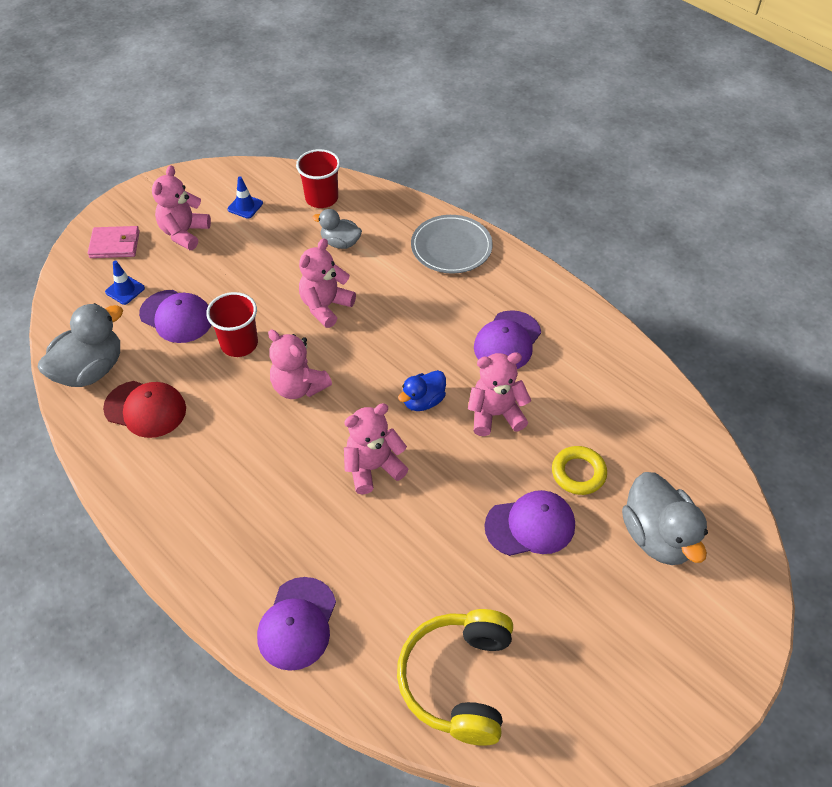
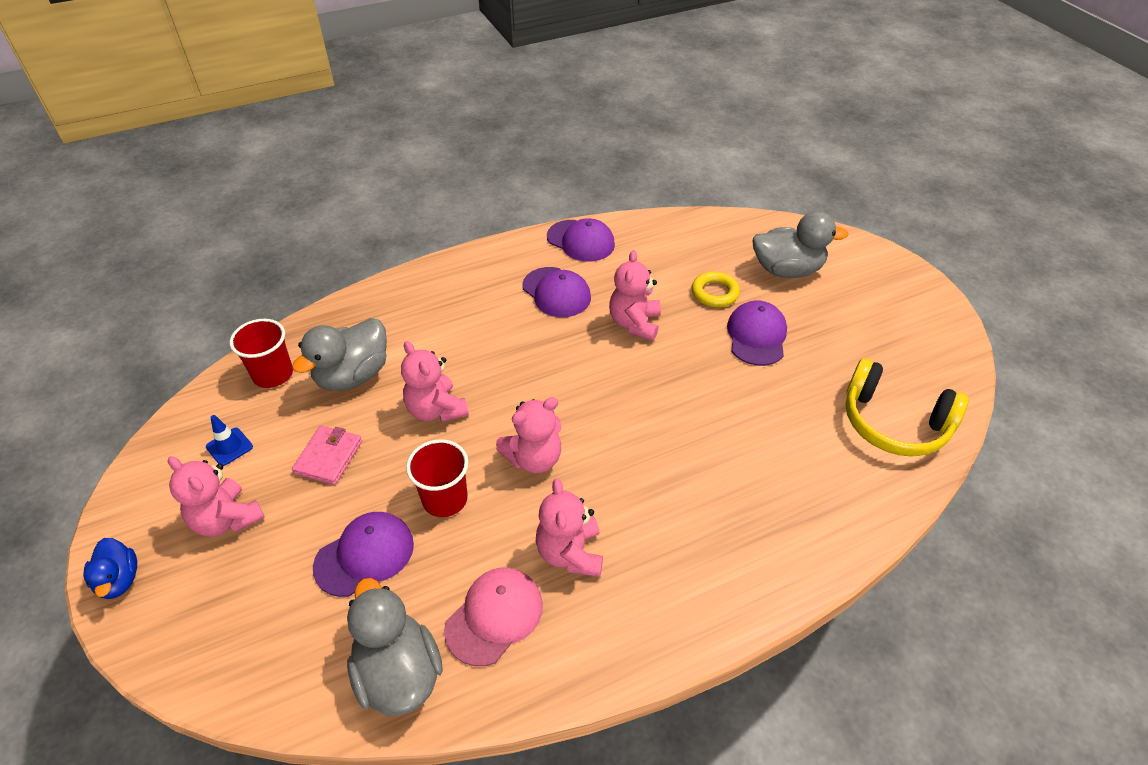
camera: 70 degrees left, 5 degrees down
pink wallet [88,226,140,258] -> pink wallet moved to [292,426,362,485]
red cap [103,381,186,438] -> pink cap [444,568,543,666]
blue traffic cone [105,261,145,305] -> none
purple cap [257,577,336,671] -> purple cap moved to [547,218,615,262]
grey duck [312,209,362,249] -> grey duck [292,318,387,391], size x1.71
pink teddy bear [344,403,408,495] -> pink teddy bear moved to [536,479,603,577]
blue duck [398,370,446,411] -> blue duck moved to [83,538,137,599]
grey plate [411,215,493,274] -> none

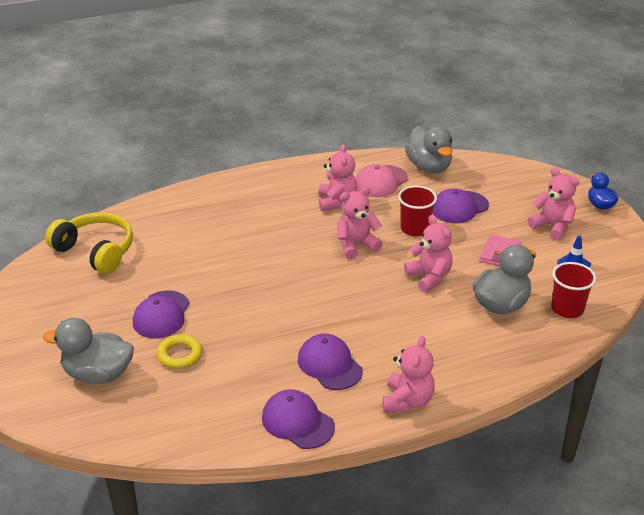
camera: 175 degrees left, 10 degrees down
pink teddy bear [609,250,661,341] -> pink teddy bear moved to [383,336,435,412]

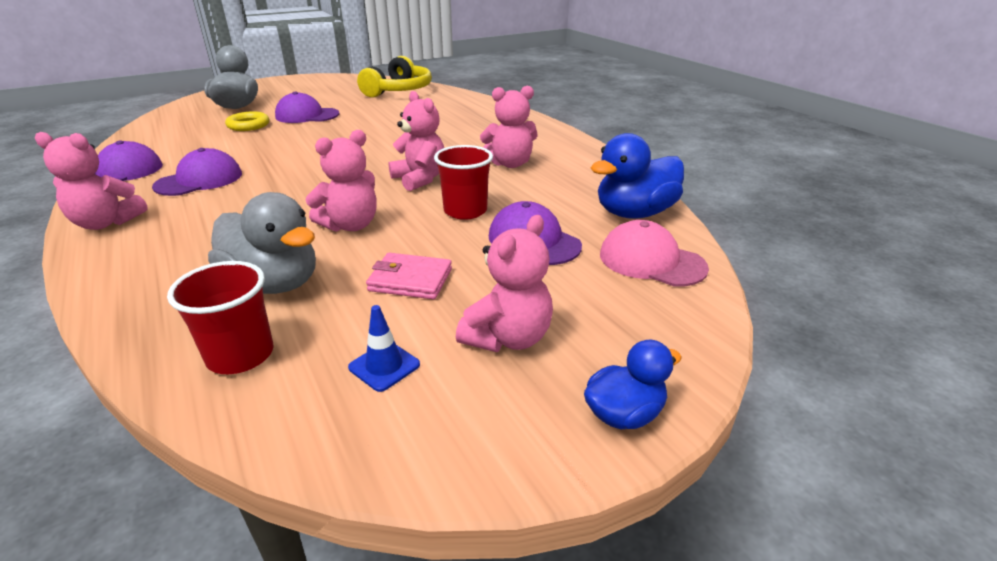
camera: 80 degrees right, 5 degrees down
pink cap [356,164,408,197] -> pink cap moved to [600,220,709,287]
grey duck [405,126,453,173] -> blue duck [591,133,684,219]

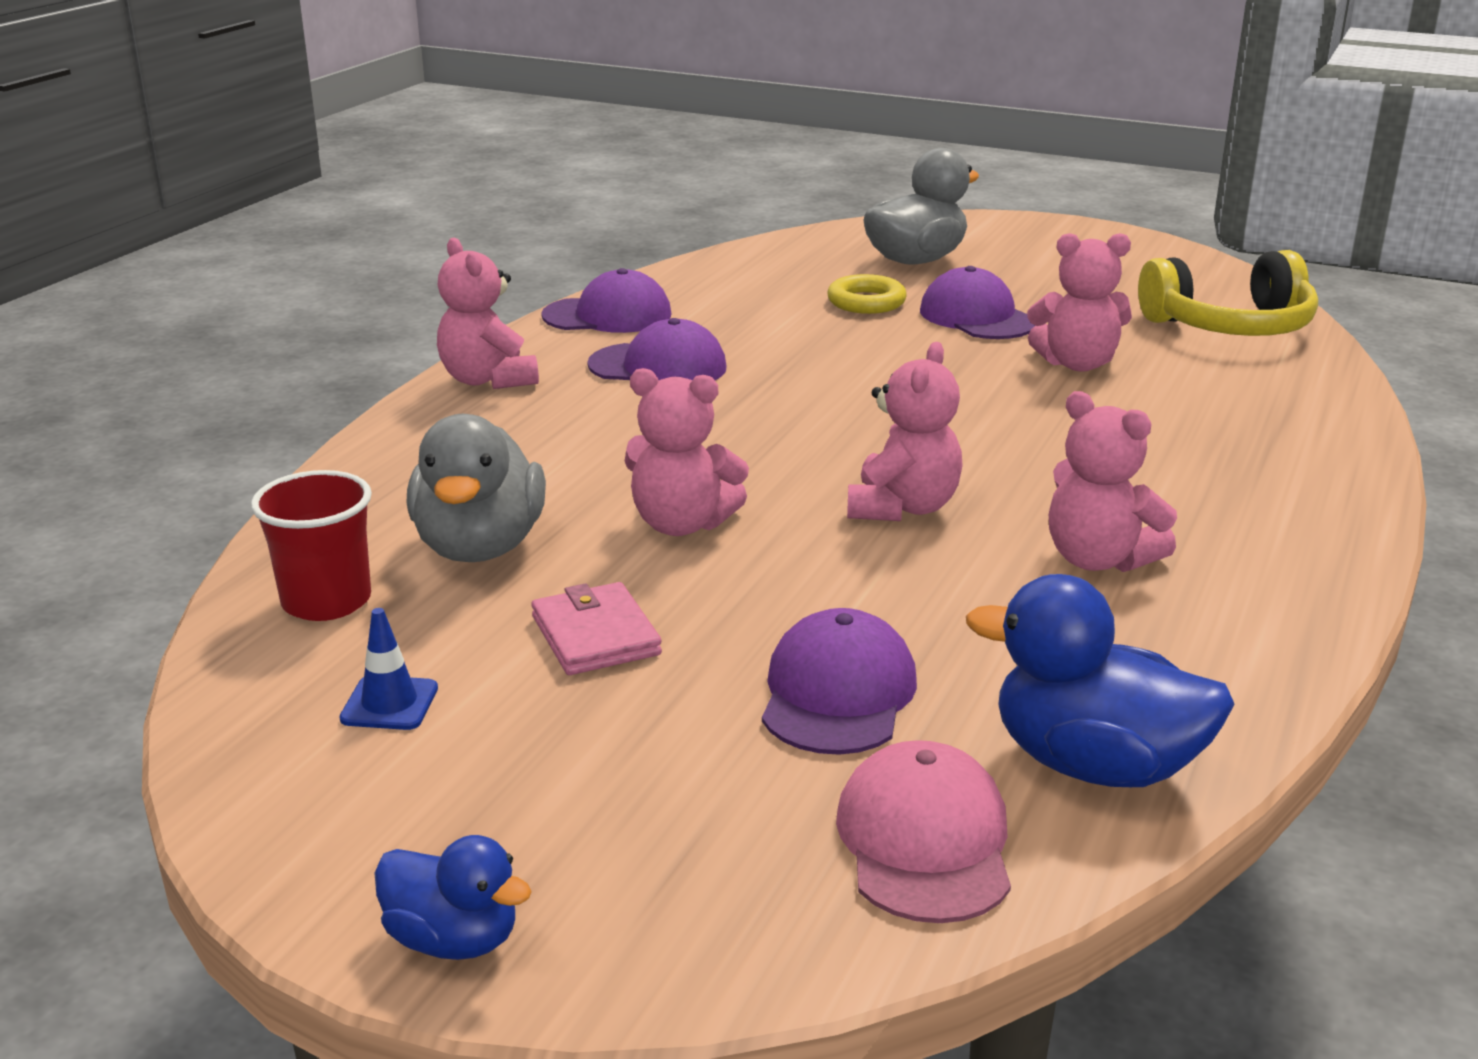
camera: 55 degrees right, 5 degrees down
red cup [434,145,493,220] -> none
pink teddy bear [456,215,553,352] -> pink teddy bear moved to [1027,233,1132,372]

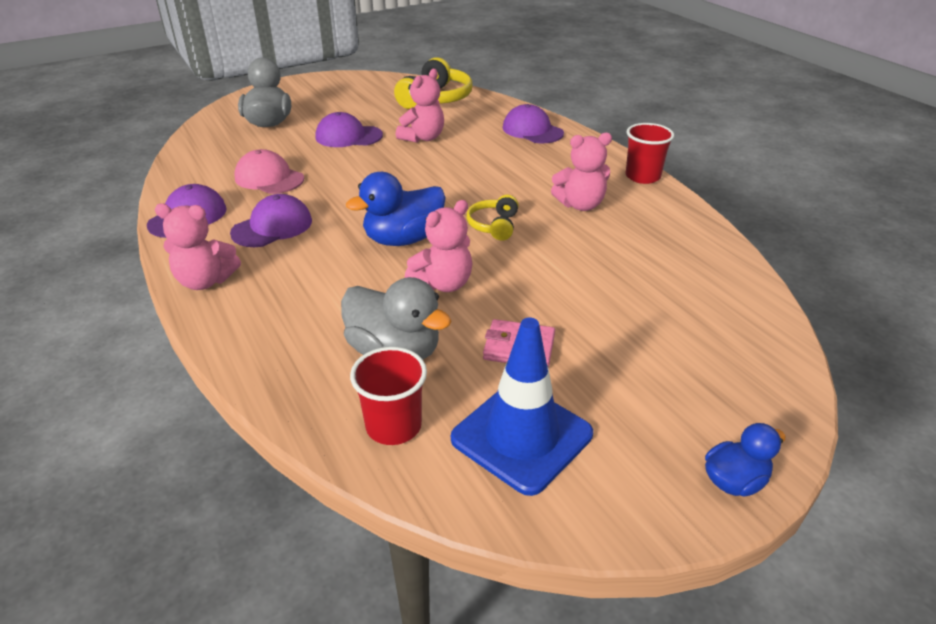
camera: 55 degrees left, 10 degrees up
blue traffic cone [340,608,438,730] -> blue traffic cone [451,318,593,496], size x2.34
purple cap [762,608,917,755] -> purple cap moved to [503,104,564,143]
yellow ring [827,274,907,314] -> none
pink cap [836,740,1011,923] -> pink cap moved to [234,149,304,194]
pink teddy bear [847,342,963,521] -> yellow headphones [467,194,519,241]
blue duck [966,574,1235,787] -> blue duck moved to [346,172,446,246]
none -> red cup [625,123,674,184]

